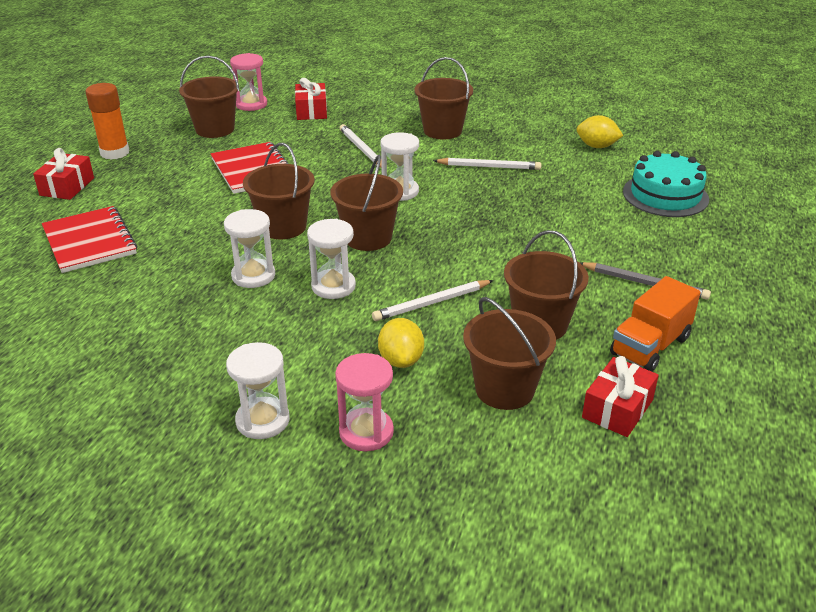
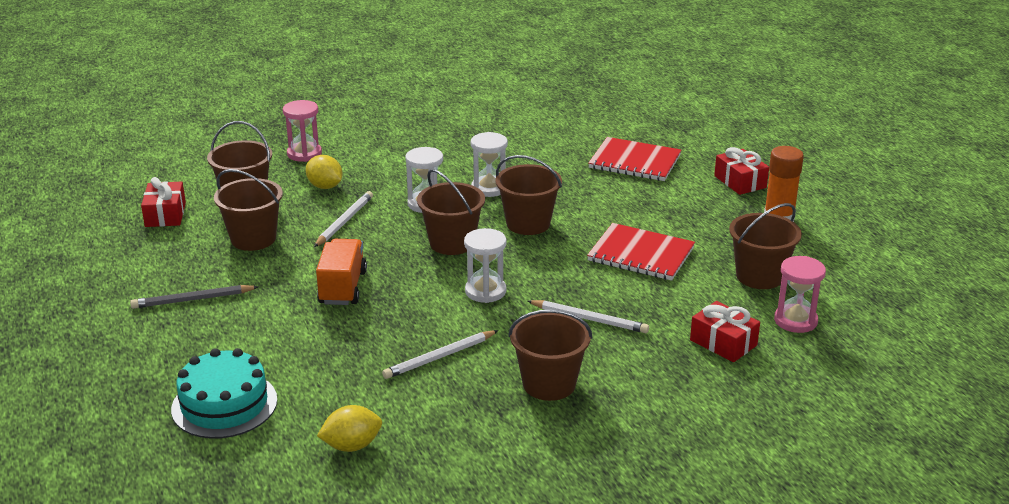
camera: 140 degrees right, 5 degrees down
white hourglass [226,342,290,439] -> none
orange truck [610,276,701,371] -> orange truck moved to [316,239,367,305]

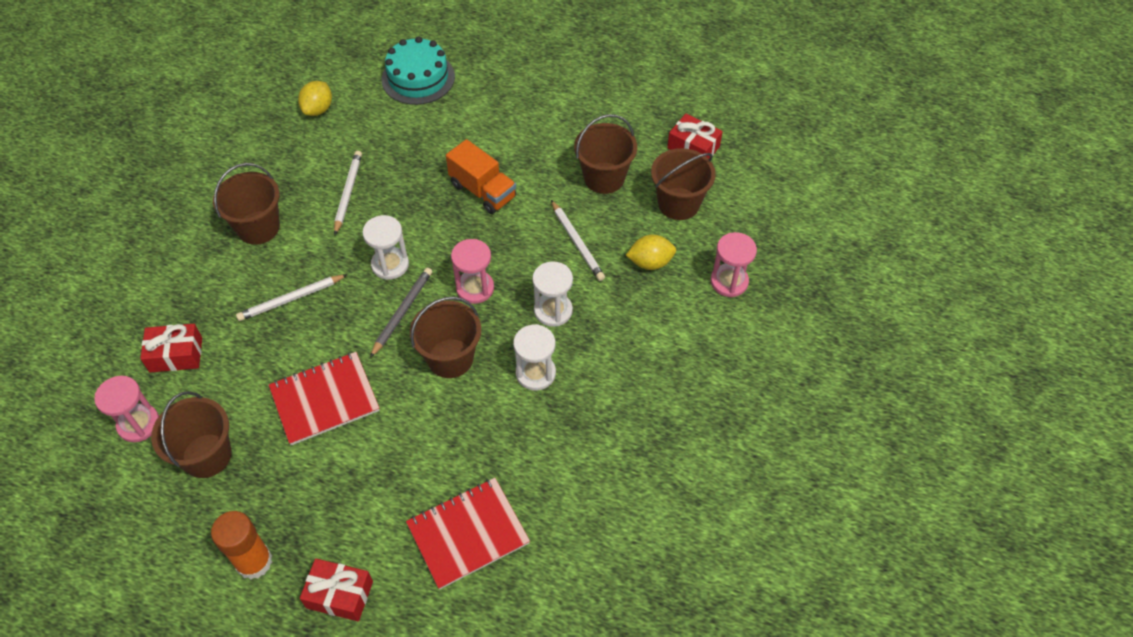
camera: 130 degrees right, 25 degrees up
grey pencil [130,285,258,309] -> grey pencil moved to [370,268,432,358]
brown bucket [417,169,485,255] -> pink hourglass [451,239,494,304]

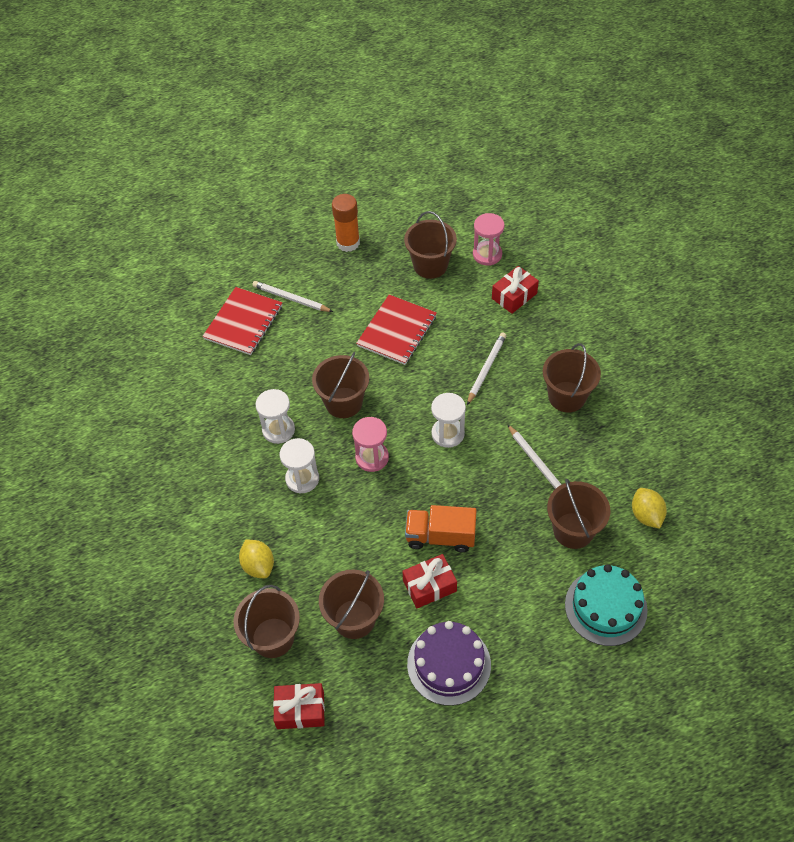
camera: 145 degrees right, 0 degrees up
red gift [300,558,373,621] -> red gift moved to [402,554,457,608]
grey pencil [370,268,432,358] -> none
white pencil [551,200,605,281] -> white pencil moved to [252,281,333,312]
yellow lemon [626,235,676,270] -> yellow lemon turned 75 degrees counterclockwise [239,540,274,578]
pink hourglass [710,232,757,297] -> none
none -> purple cake [407,621,491,706]
none -> brown bucket [547,479,610,549]

